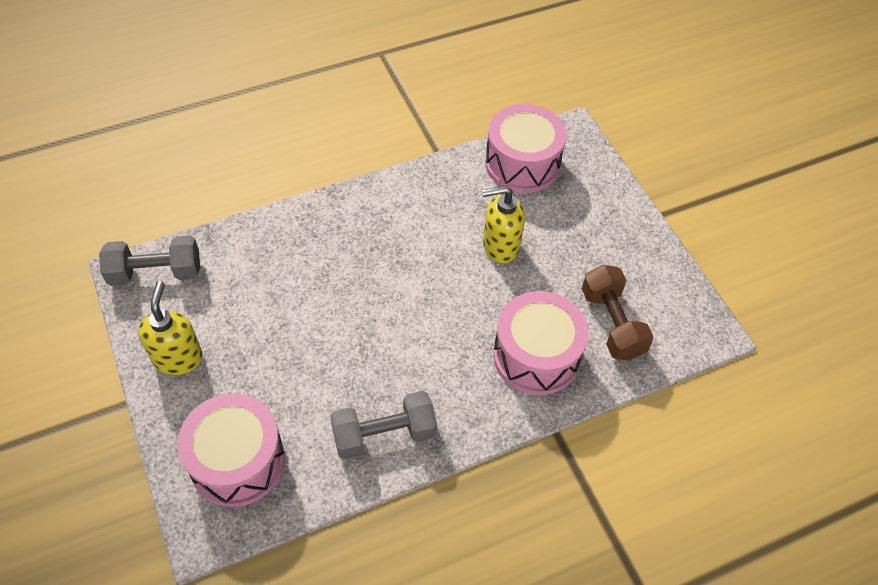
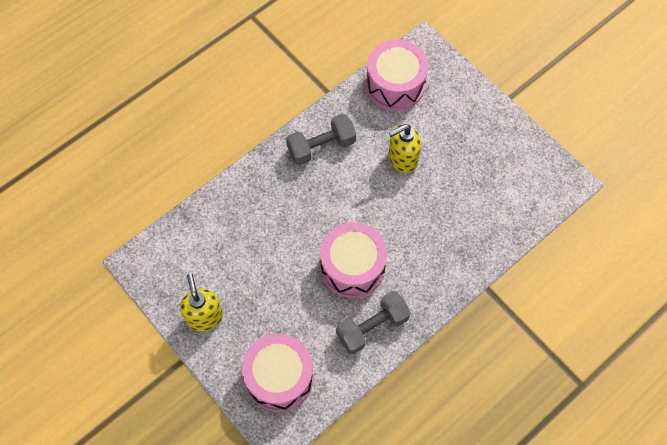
camera: 15 degrees left, 10 degrees up
grey dumbbell [99,236,200,286] -> grey dumbbell moved to [286,114,356,165]
pink drum [493,291,588,395] -> pink drum moved to [320,222,387,298]
brown dumbbell [582,265,653,360] -> none

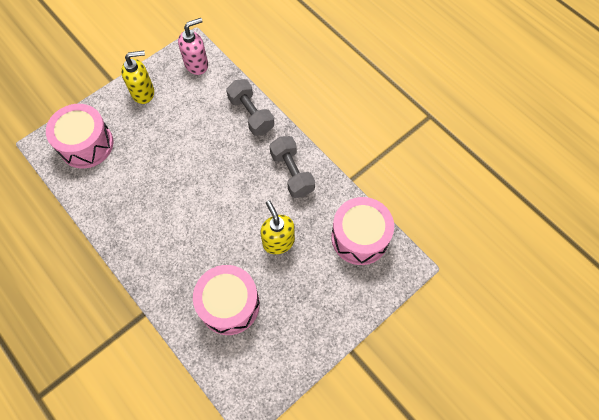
camera: 90 degrees right, 0 degrees up
pink drum [320,222,387,298] -> pink drum moved to [193,265,260,335]
grey dumbbell [336,291,411,354] -> grey dumbbell moved to [226,79,274,136]
none -> pink soap dispenser [178,18,208,75]

